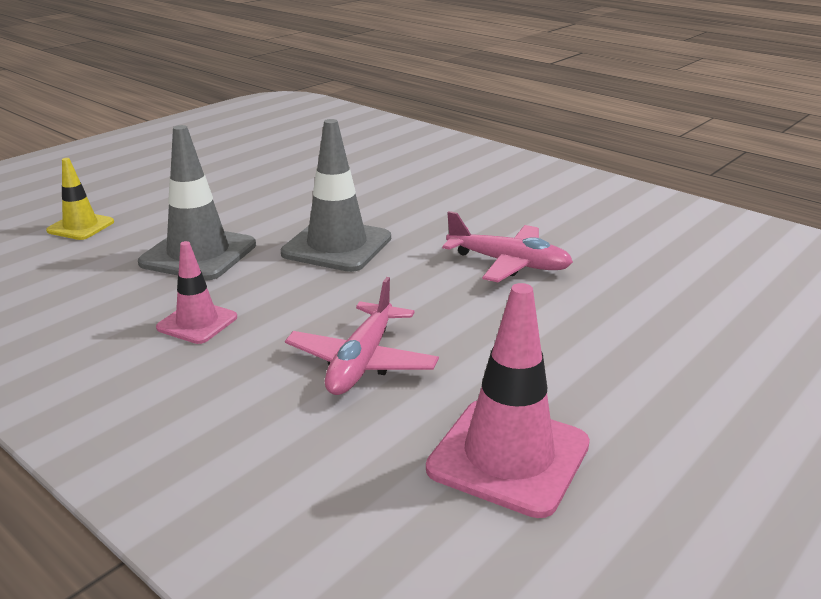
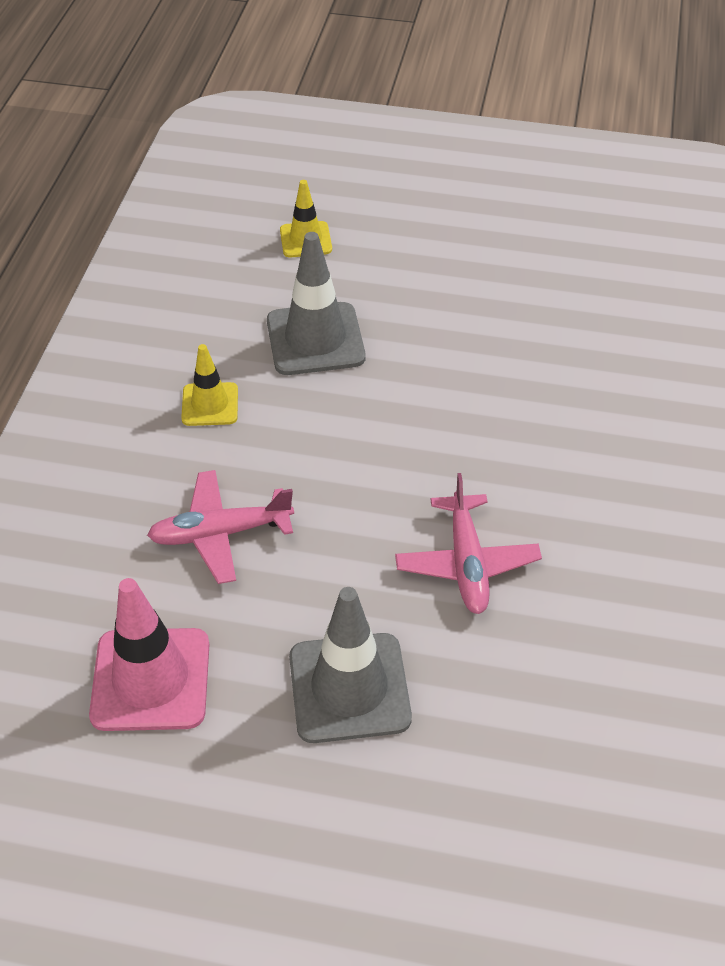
camera: 60 degrees right, 20 degrees up
pink traffic cone [156,241,237,344] -> yellow traffic cone [181,344,238,426]
grey traffic cone [281,119,391,272] -> grey traffic cone moved to [289,587,412,743]

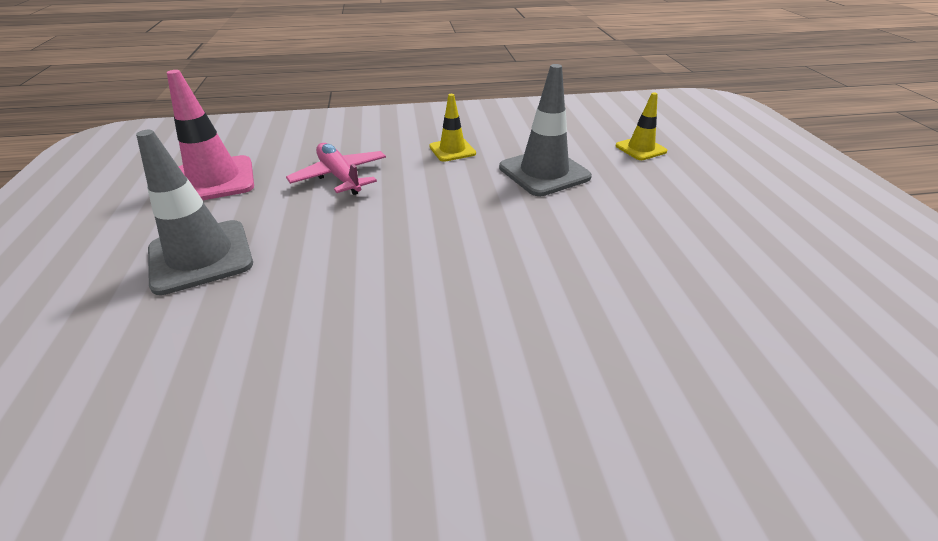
camera: 70 degrees right, 10 degrees down
pink plane [395,473,542,614] -> none

